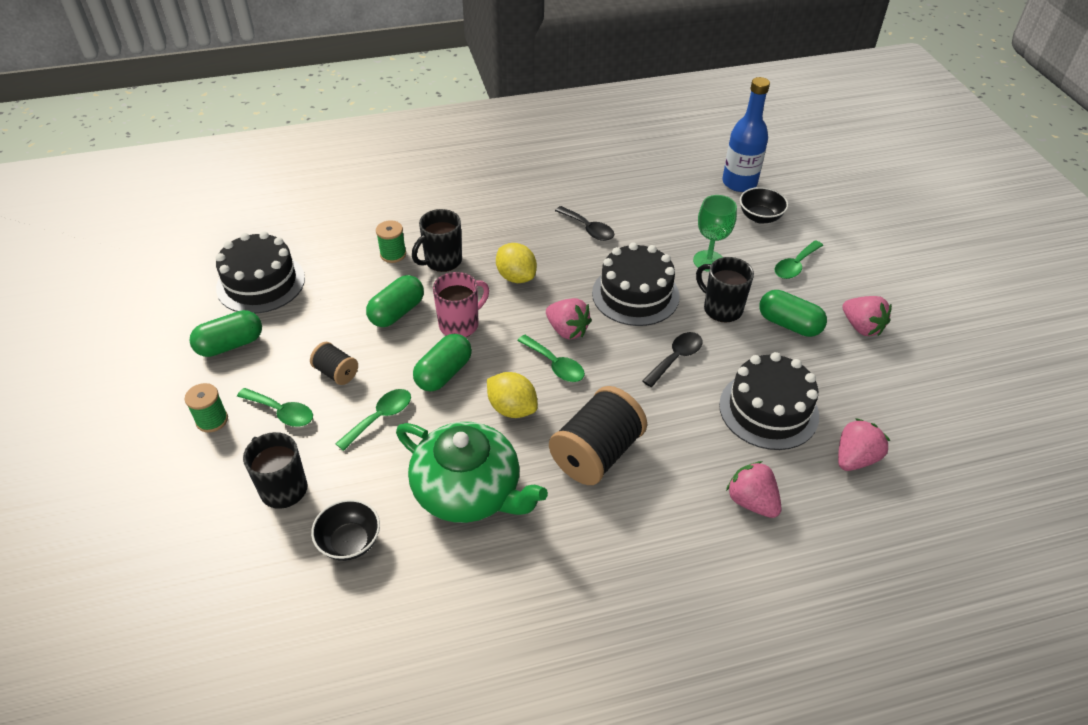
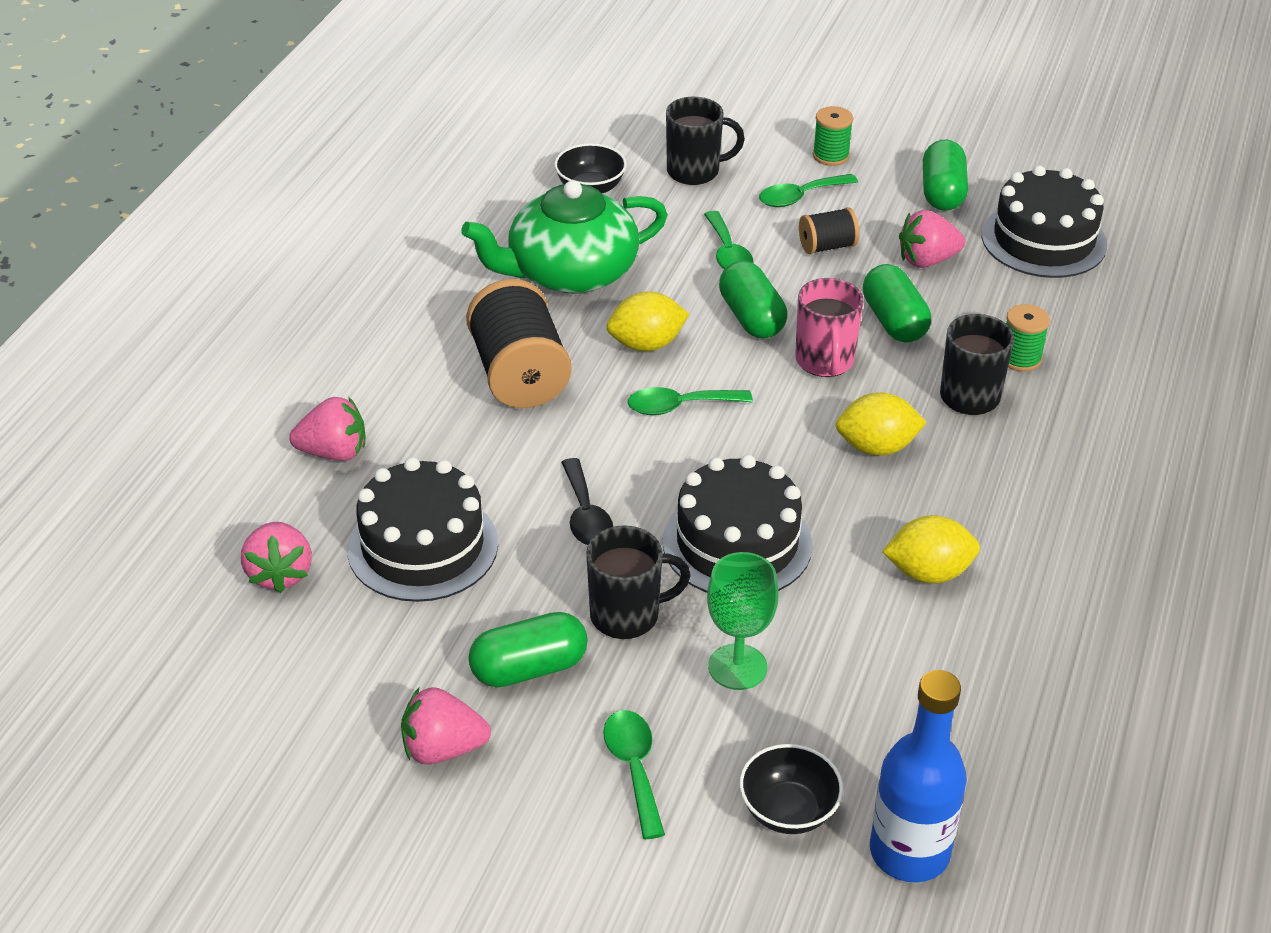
camera: 125 degrees right, 5 degrees down
pink strawberry [546,298,592,339] -> pink strawberry moved to [899,210,965,268]
black spoon [555,206,614,241] -> yellow lemon [882,515,980,584]

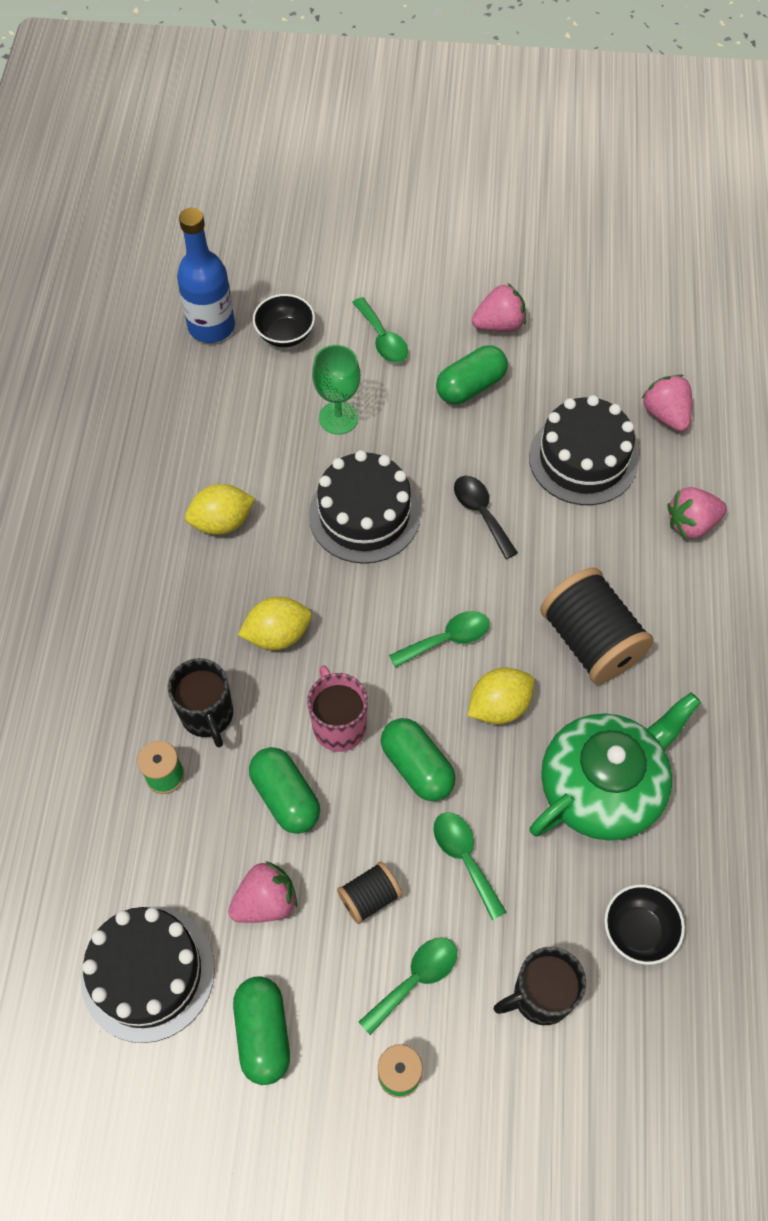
camera: 165 degrees right, 20 degrees up
black mug [586,526,691,639] -> none

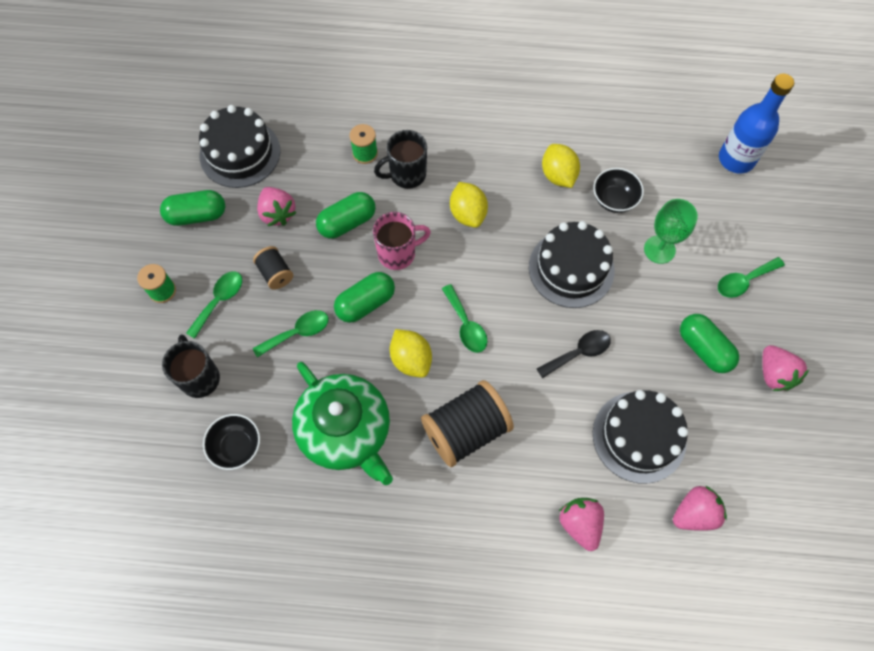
camera: 90 degrees right, 5 degrees up
black bowl [253,294,315,347] -> black bowl moved to [593,168,644,213]
green spoon [359,937,457,1035] -> green spoon turned 105 degrees counterclockwise [186,271,242,339]

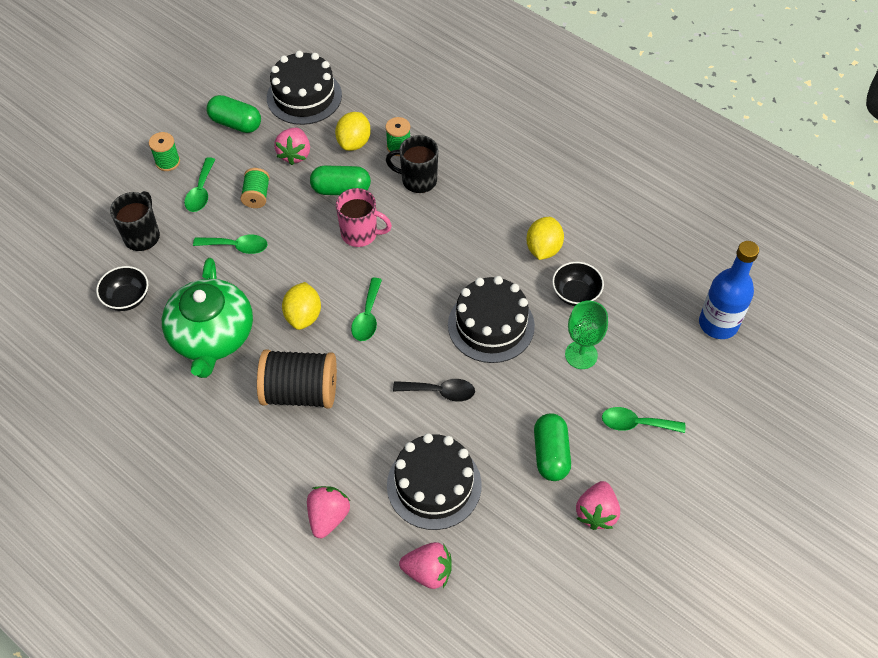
camera: 35 degrees right, 10 degrees down
green spoon [186,271,242,339] -> green spoon turned 120 degrees clockwise [184,157,215,212]
black spool [253,246,293,290] -> green spool [240,168,270,208]
green capsule [334,272,395,323] -> none
yellow lemon [450,182,488,228] -> yellow lemon moved to [335,112,371,151]

